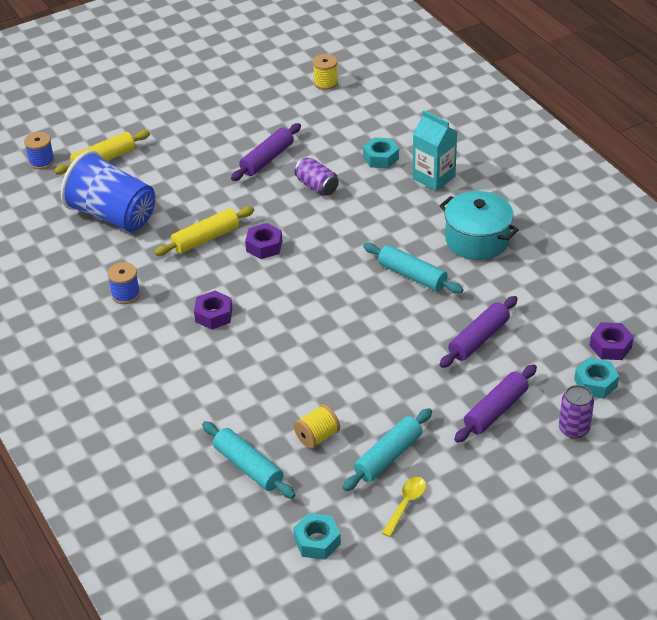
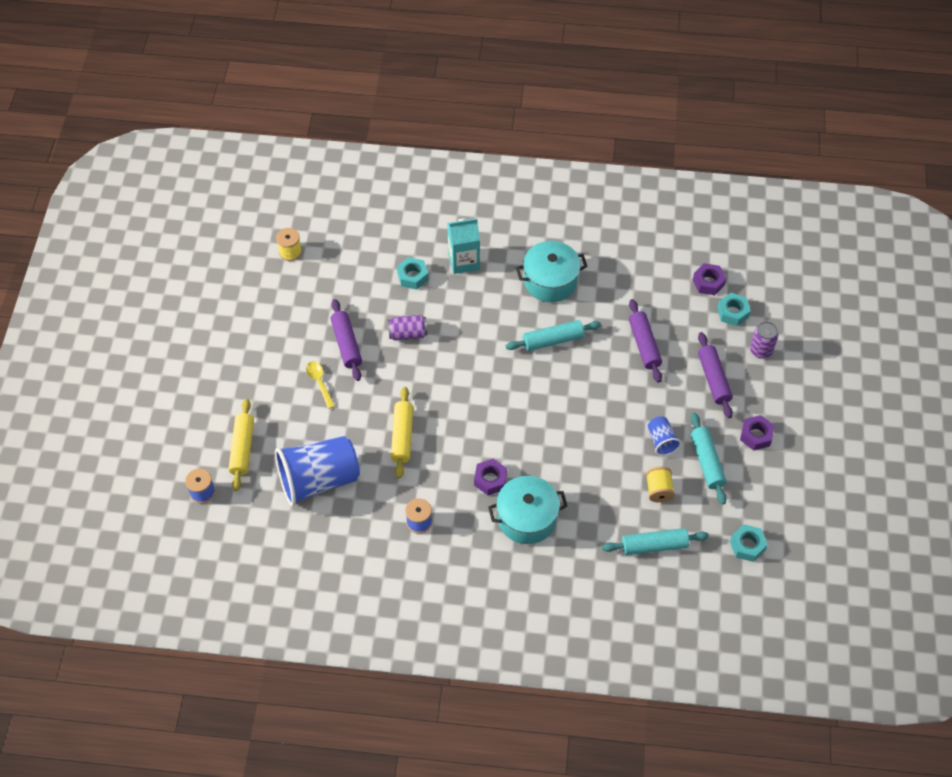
camera: 55 degrees left, 15 degrees up
purple nut [245,223,282,259] -> purple nut moved to [740,415,775,451]
yellow spoon [382,477,426,537] -> yellow spoon moved to [306,361,335,409]
none -> turquoise pot [488,476,568,544]
none -> blue cup [648,416,681,456]

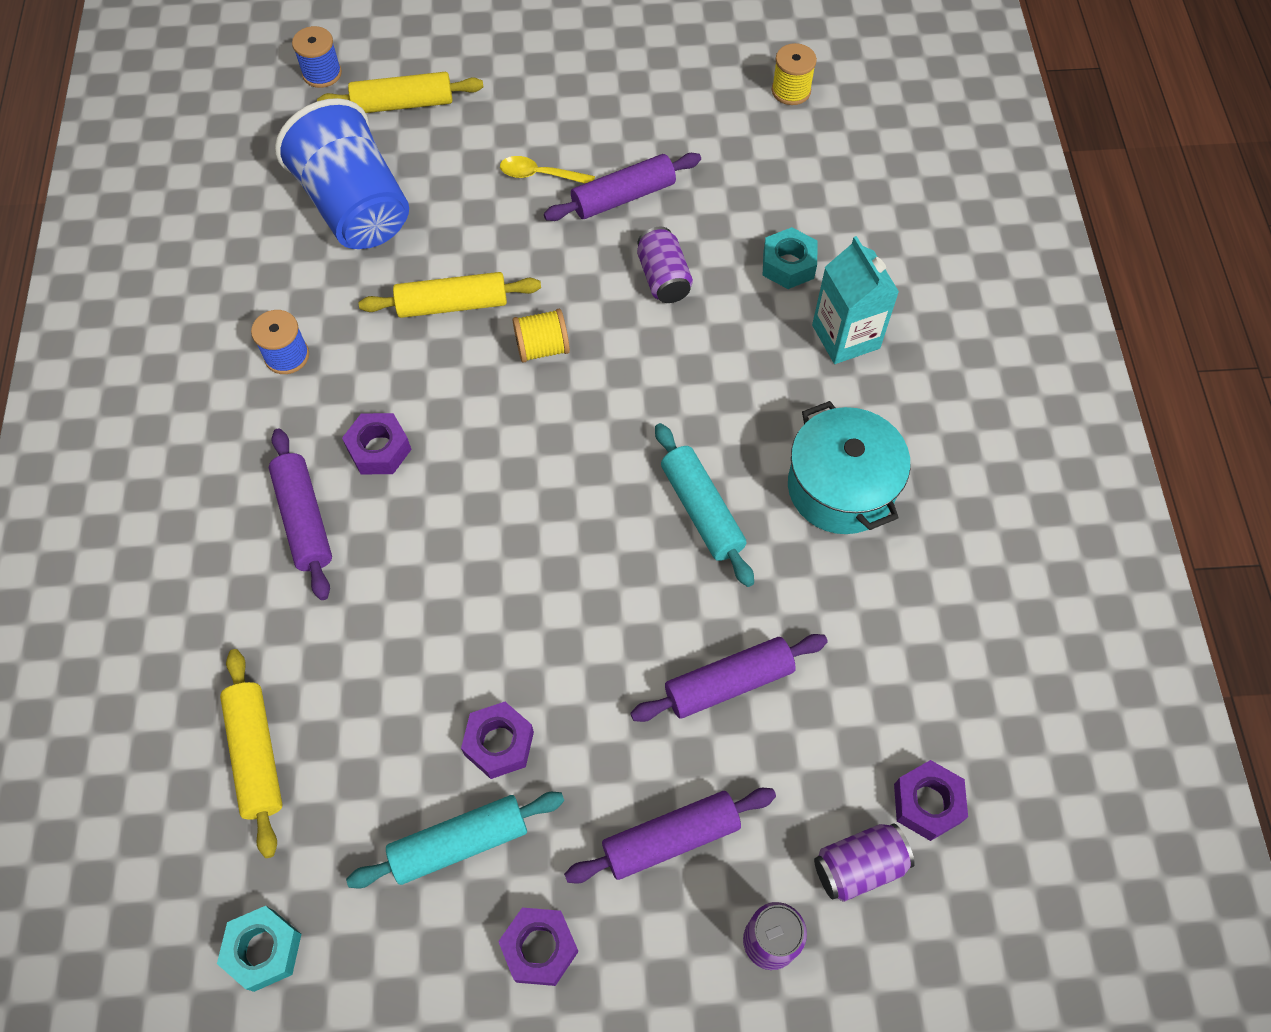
camera: 80 degrees right, 5 degrees up
yellow spoon [306,361,335,409] -> yellow spoon turned 135 degrees counterclockwise [500,156,595,184]
turquoise pot [488,476,568,544] -> purple rolling pin [269,428,332,600]
turquoise rolling pin [602,528,709,555] -> yellow rolling pin [220,649,283,858]
yellow spool [646,467,675,503] -> yellow spool moved to [513,309,570,363]
blue cup [648,416,681,456] -> purple nut [461,702,534,779]
turquoise nut [717,293,751,326] -> purple can [814,823,915,902]

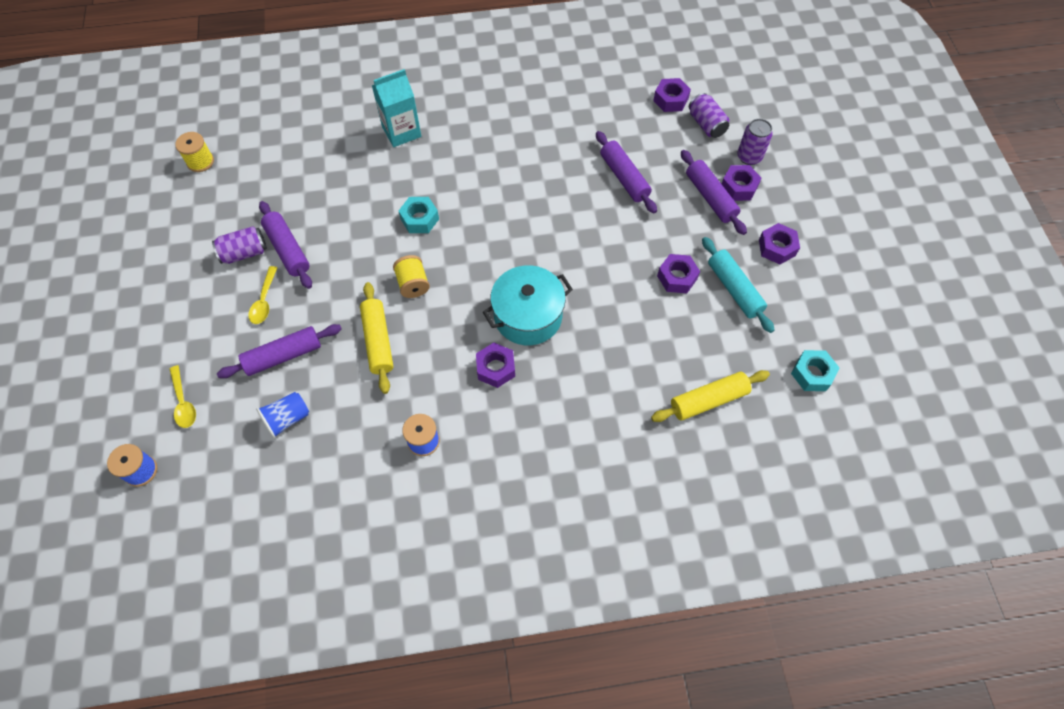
camera: 95 degrees left, 0 degrees up
purple rolling pin [269,428,332,600] -> purple rolling pin moved to [217,324,342,378]
blue cup [275,98,409,249] -> blue cup [256,392,309,439], size x0.46
yellow rolling pin [317,72,484,113] -> yellow spoon [170,365,196,428]
purple can [637,227,693,303] -> purple can moved to [212,226,267,264]
turquoise rolling pin [655,423,754,587] -> none
turquoise nut [763,227,818,289] -> turquoise nut moved to [399,197,439,233]
turquoise pot [788,401,910,534] -> turquoise pot moved to [483,265,573,345]
none -> purple nut [722,165,762,201]

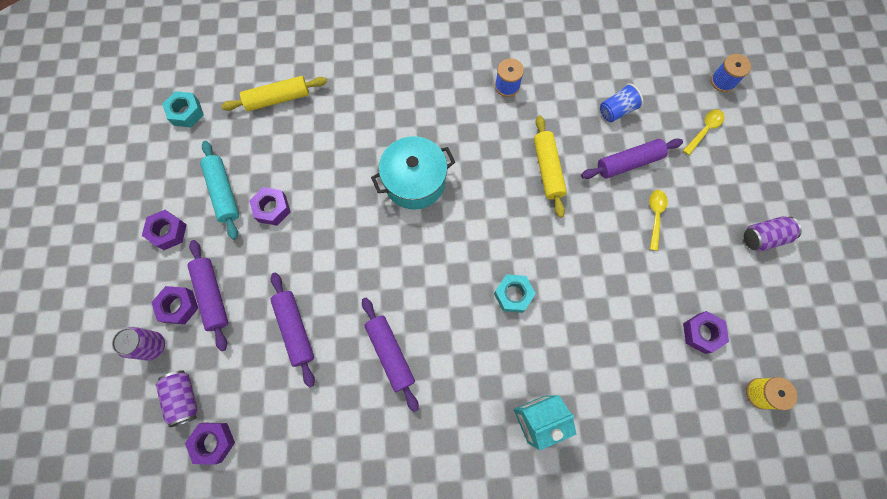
camera: 175 degrees left, 10 degrees up
yellow spoon [170,365,196,428] -> yellow spoon turned 60 degrees clockwise [683,109,724,155]
purple can [212,226,267,264] -> purple can moved to [744,216,802,252]
purple rolling pin [259,201,312,289] -> purple rolling pin moved to [362,298,419,412]
yellow spool [393,255,430,298] -> none
purple nut [476,343,515,388] -> purple nut moved to [683,311,729,354]

